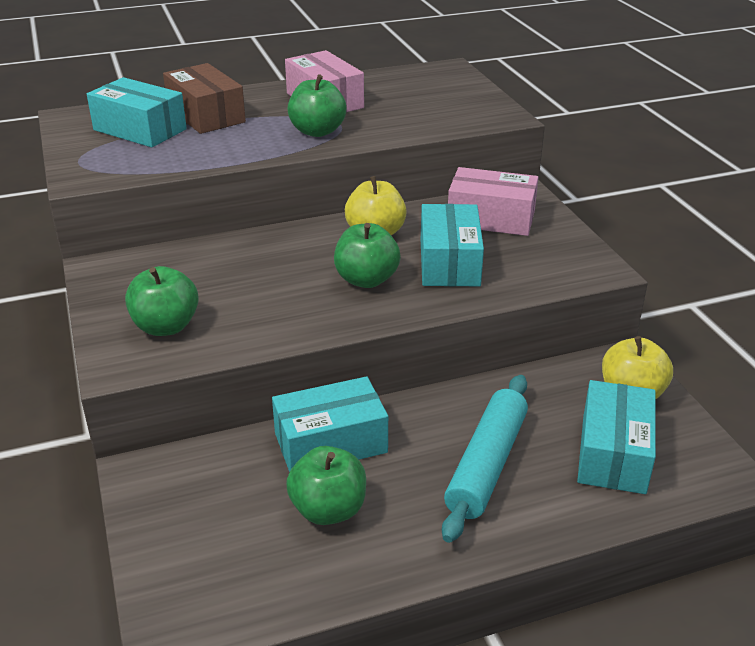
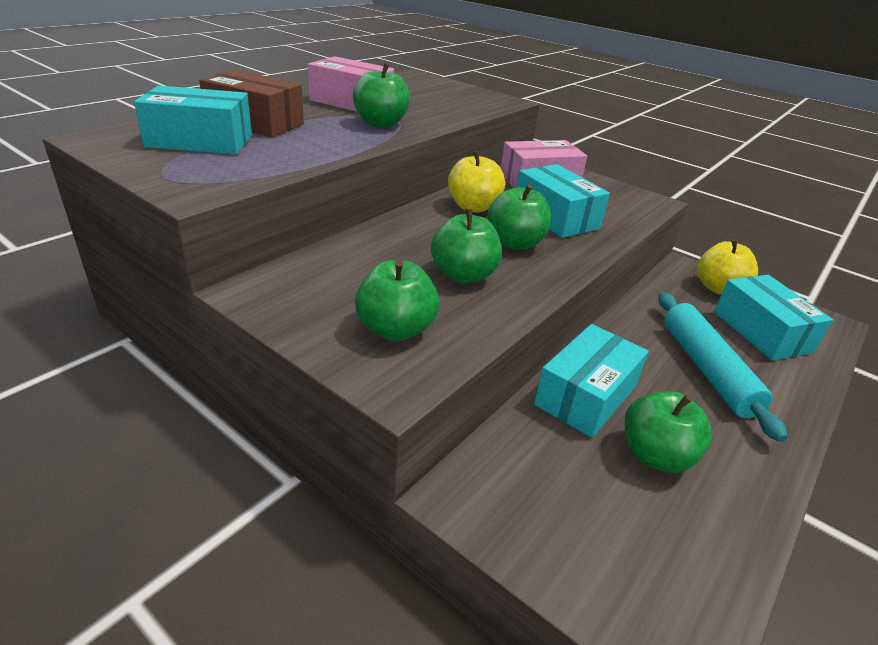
camera: 35 degrees left, 0 degrees up
none -> green apple [431,209,502,283]

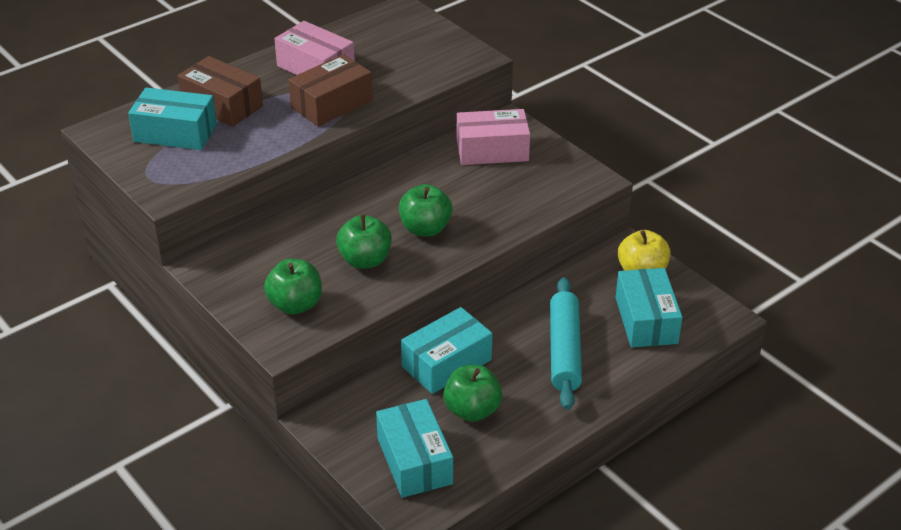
camera: 15 degrees right, 5 degrees up
green apple [353,63,410,128] -> brown box [288,54,373,127]
yellow apple [448,150,505,213] -> none
turquoise box [516,164,610,238] -> turquoise box moved to [376,399,453,498]

